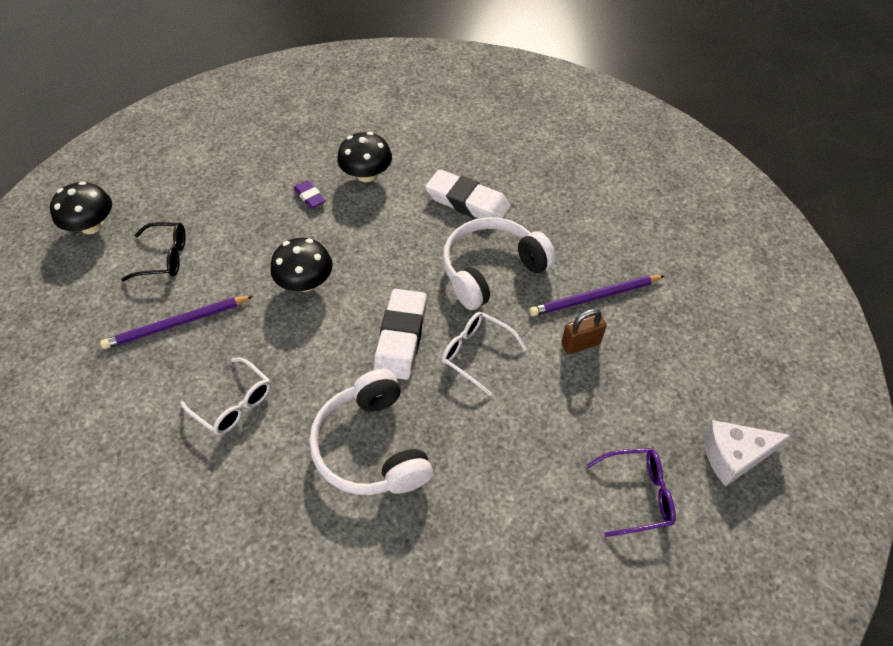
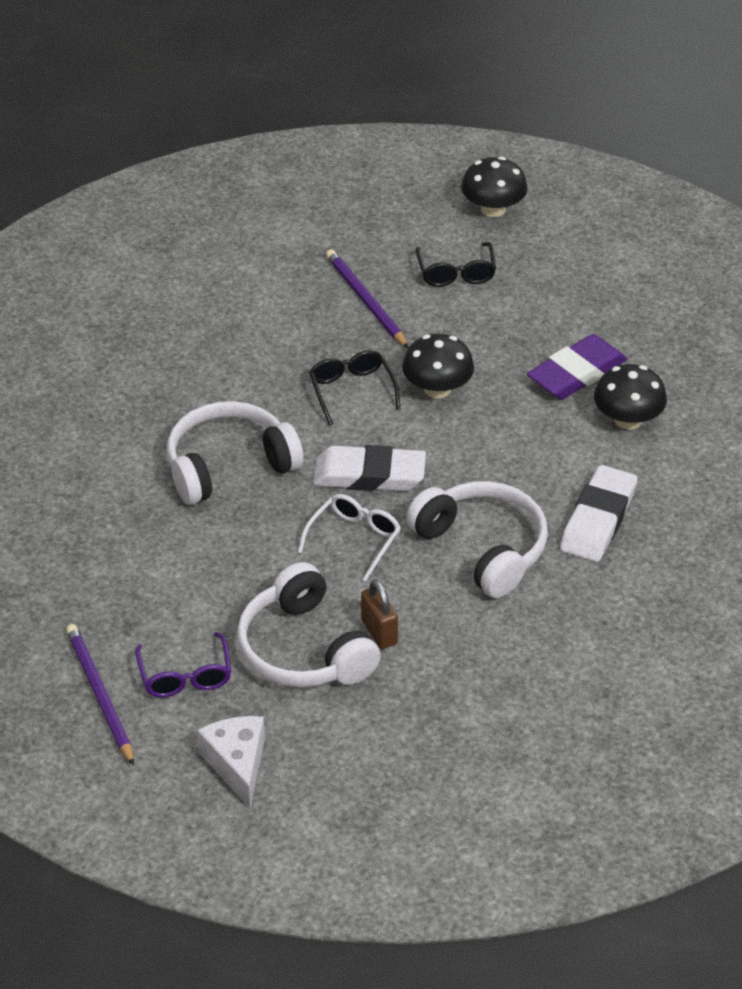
camera: 85 degrees right, 10 degrees down
white glasses [180,358,271,435] -> none
purple eraser [294,180,326,209] -> purple eraser [527,334,627,399], size x1.99
purple pencil [529,275,665,316] -> purple pencil moved to [66,624,134,766]
none -> white headphones [237,562,381,687]
none -> black glasses [309,350,401,425]

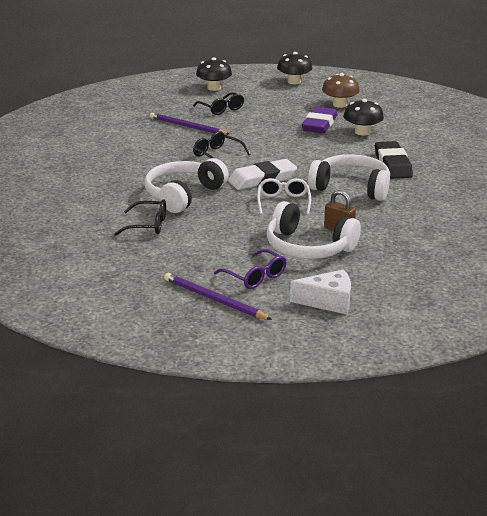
camera: 30 degrees left, 15 degrees down
white cheese [197,716,265,808] -> white cheese turned 135 degrees clockwise [290,269,351,314]
black mushroom [402,334,474,398] -> black mushroom moved to [277,52,312,84]
white eraser [560,465,637,562] -> black eraser [375,141,413,179]
none -> black glasses [114,199,166,236]
none -> brown mushroom [322,73,360,108]

